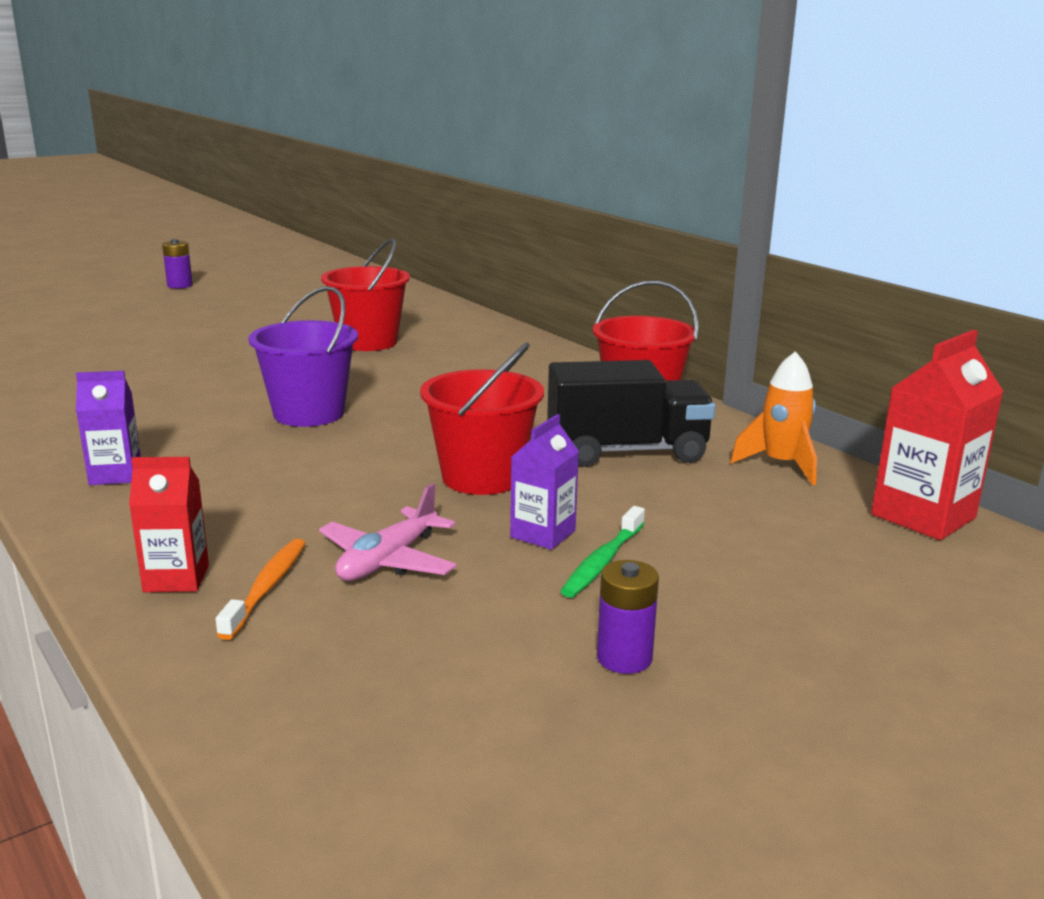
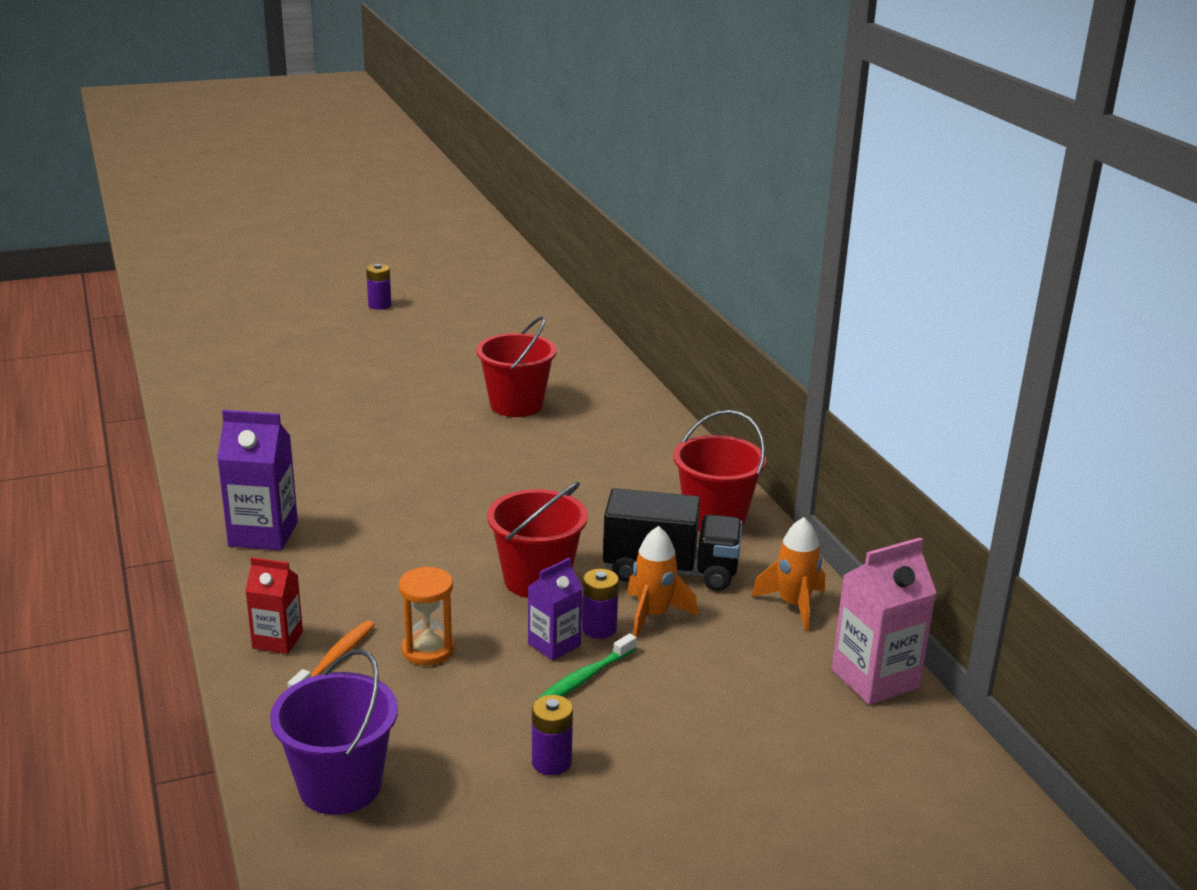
camera: 15 degrees right, 5 degrees up
purple carton [76,371,141,485] -> purple carton [217,410,298,551], size x1.62
purple bucket [248,286,358,427] -> purple bucket moved to [270,649,398,815]
pink plane [319,483,457,581] -> orange hourglass [399,567,455,665]
red carton [871,330,1004,540] -> pink carton [832,537,937,705]
none -> purple battery [582,569,619,639]
none -> orange rocket [627,526,698,637]

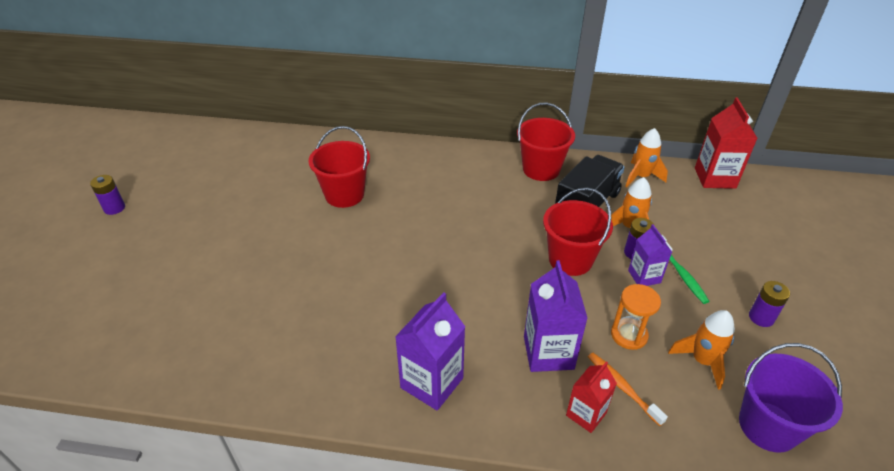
camera: 60 degrees left, 15 degrees up
pink carton [832,537,937,705] -> red carton [695,98,758,189]
none -> purple carton [524,260,588,372]
none -> orange rocket [668,310,735,390]

